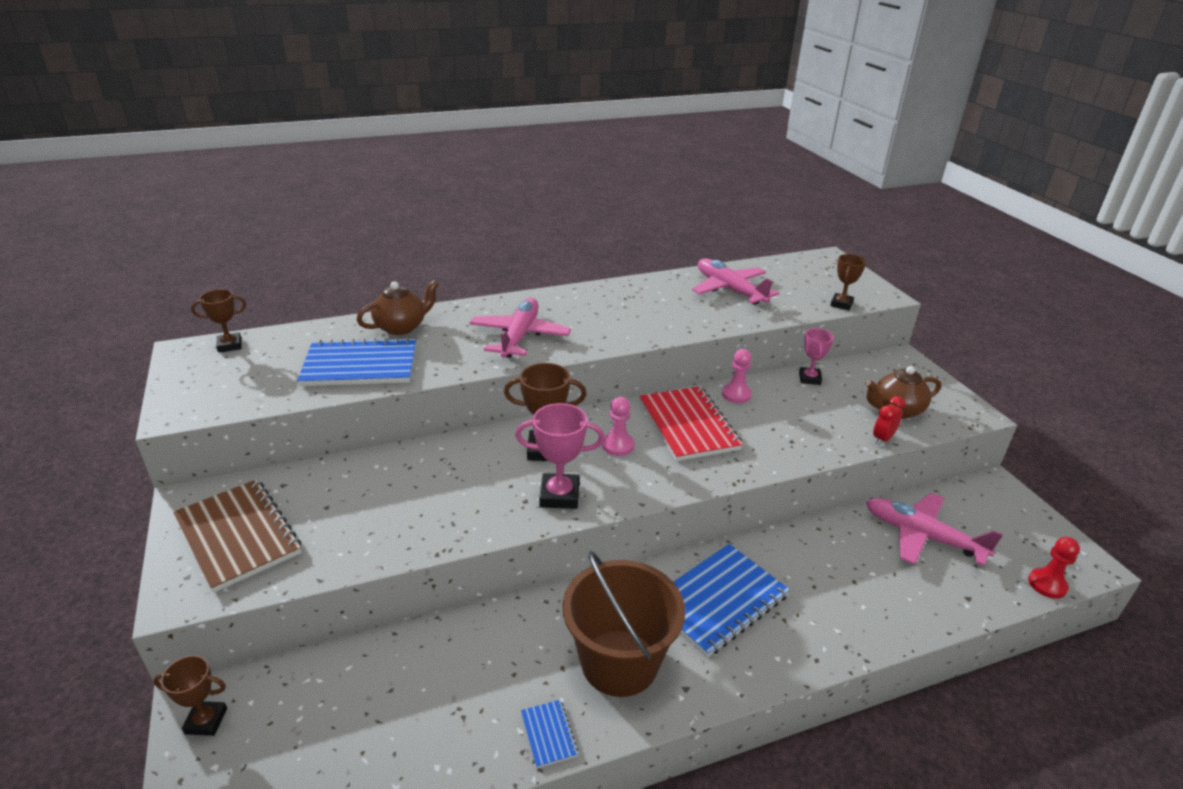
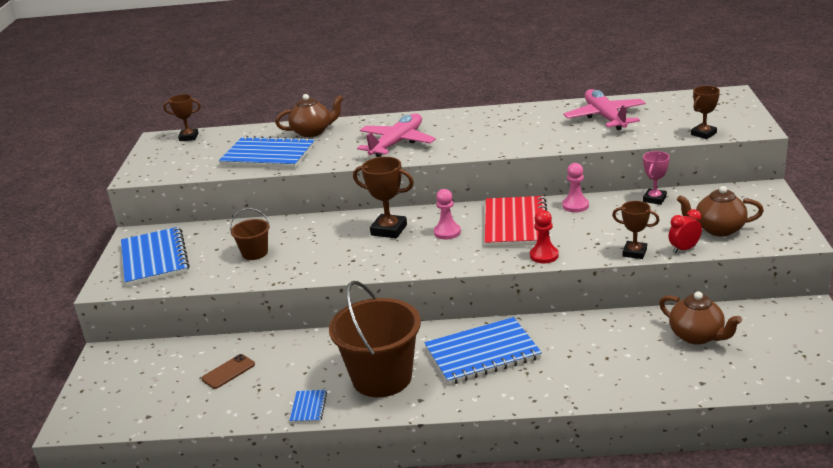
camera: 25 degrees right, 5 degrees down
brown trophy [153,655,227,736] -> brown trophy moved to [612,201,659,259]
brown notebook [173,479,301,593] -> blue notebook [121,227,189,286]
pink trophy [515,403,605,509] -> none
pink plane [866,493,1003,566] -> brown teapot [659,291,742,345]
red pawn [1028,537,1080,599] -> red pawn moved to [530,210,559,263]
none -> brown phone [201,354,255,389]
none -> brown bucket [230,208,270,260]

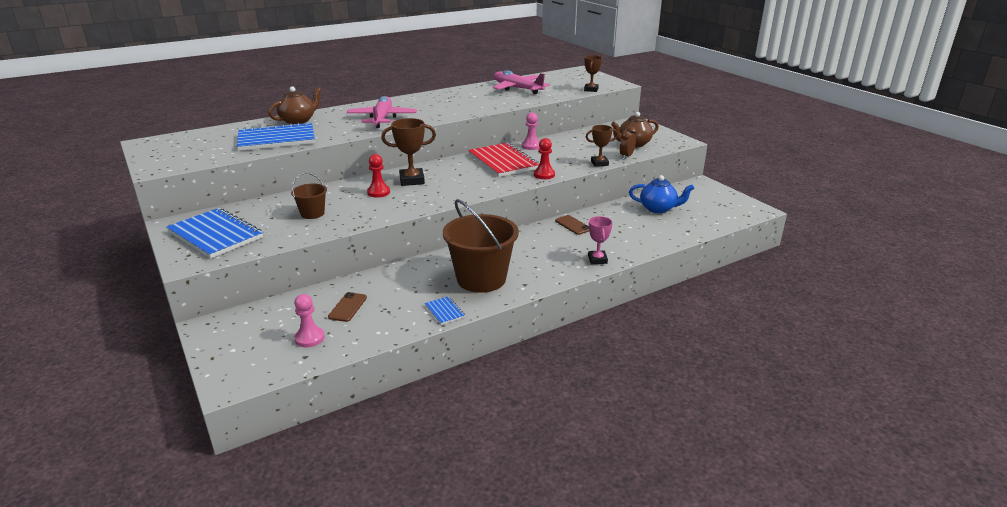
camera: 35 degrees left, 0 degrees up
brown trophy [163,94,201,141] -> none
blue notebook [424,317,542,385] -> none
pink pawn [434,189,461,240] -> pink pawn moved to [294,294,325,347]
pink trophy [643,151,670,205] -> pink trophy moved to [588,216,613,264]
brown teapot [659,291,742,345] -> blue teapot [629,175,694,213]
red clock [668,209,702,254] -> brown clock [620,127,637,159]
none -> red pawn [367,154,390,197]
none -> brown phone [555,215,589,235]

